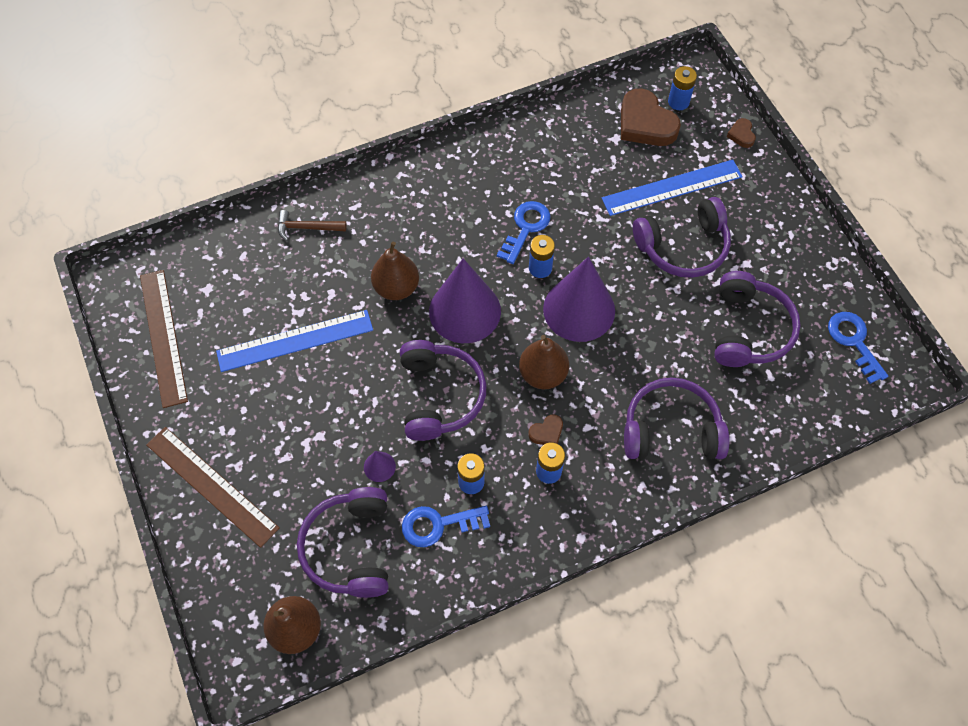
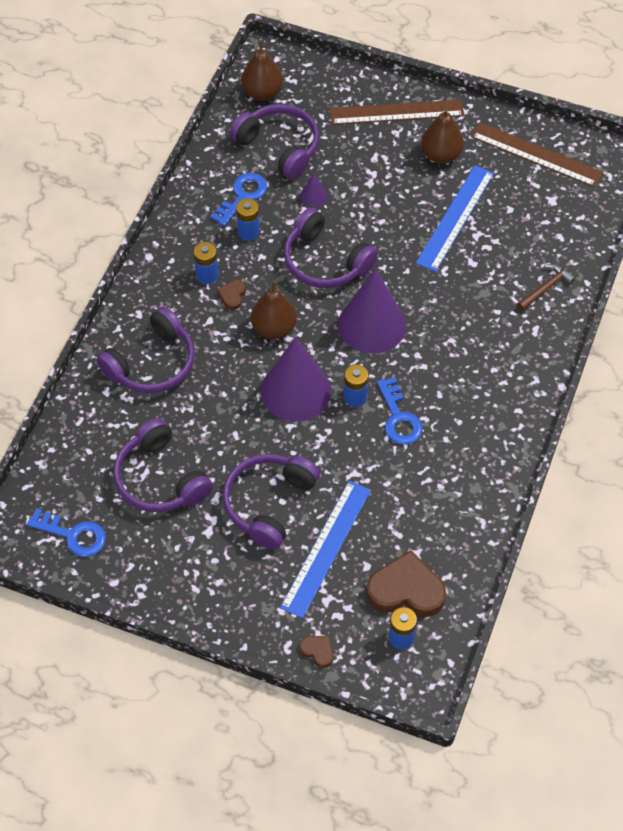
camera: 135 degrees right, 5 degrees down
brown pear [371,242,419,300] -> brown pear moved to [421,108,464,164]

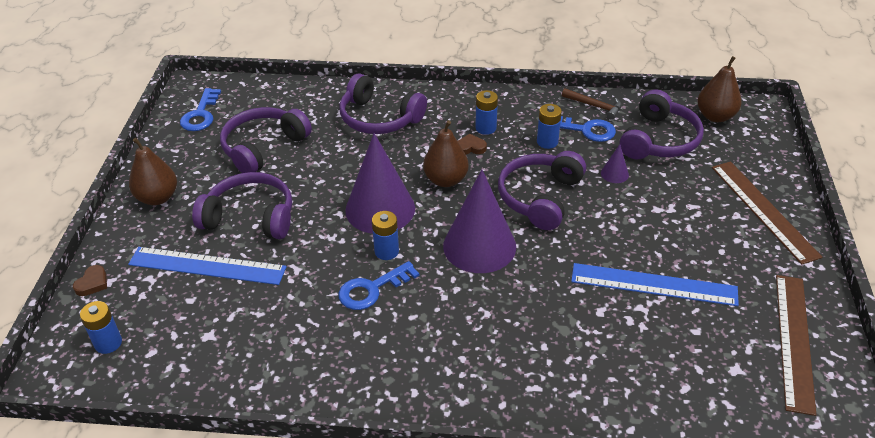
camera: 75 degrees right, 15 degrees down
brown heart [367,550,446,617] -> none
brown pear [421,108,464,164] -> brown pear moved to [129,138,177,205]
brown hammer [517,264,576,311] -> brown hammer moved to [562,88,622,120]

